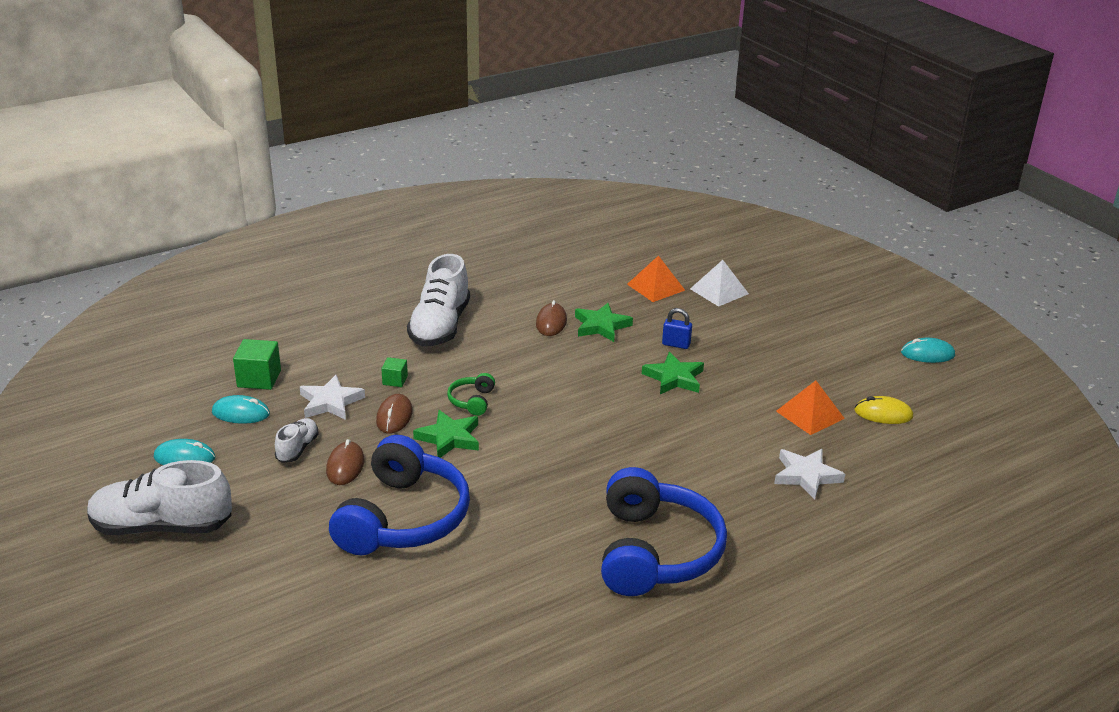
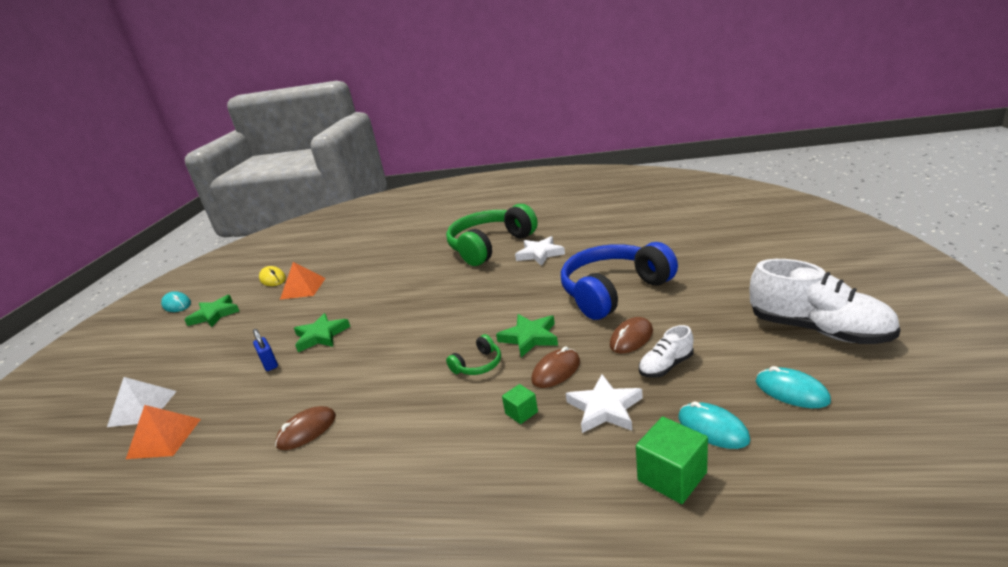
camera: 135 degrees left, 5 degrees down
white shoe [407,254,470,346] -> none
green star [575,303,633,342] -> green star moved to [184,295,240,327]
blue headphones [601,467,727,596] -> green headphones [446,204,538,266]
white star [774,449,845,500] -> white star moved to [515,236,565,266]

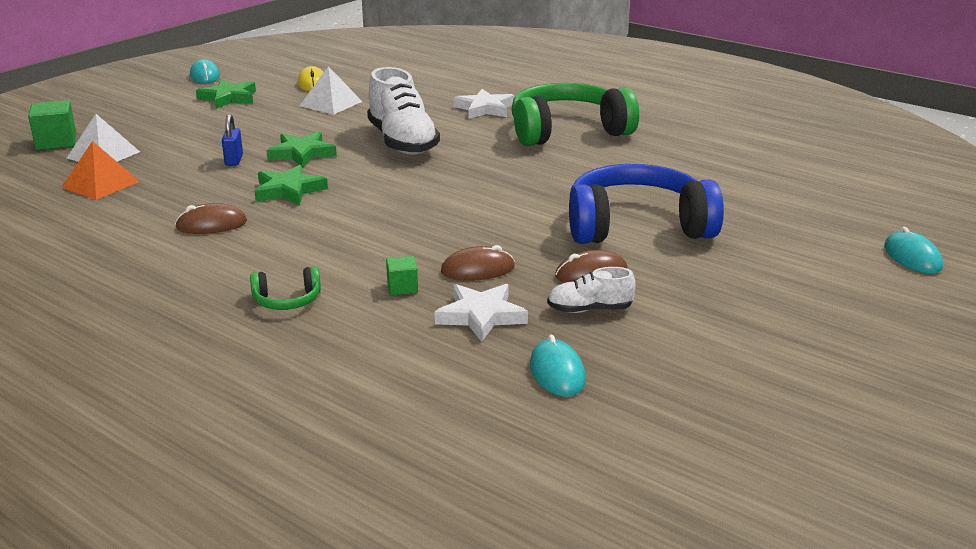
camera: 25 degrees right, 0 degrees up
orange pyramid [280,262,325,300] -> white pyramid [300,66,363,114]
green headphones [446,334,501,375] -> green headphones moved to [250,266,321,310]
green star [496,314,558,357] -> green star moved to [254,165,328,205]
white star [515,236,565,266] -> white star moved to [454,89,514,119]
green cube [636,417,708,504] -> green cube moved to [28,100,76,150]
white shoe [750,259,901,344] -> white shoe moved to [367,67,440,155]
turquoise mouse [756,366,831,408] -> turquoise mouse moved to [884,227,943,274]

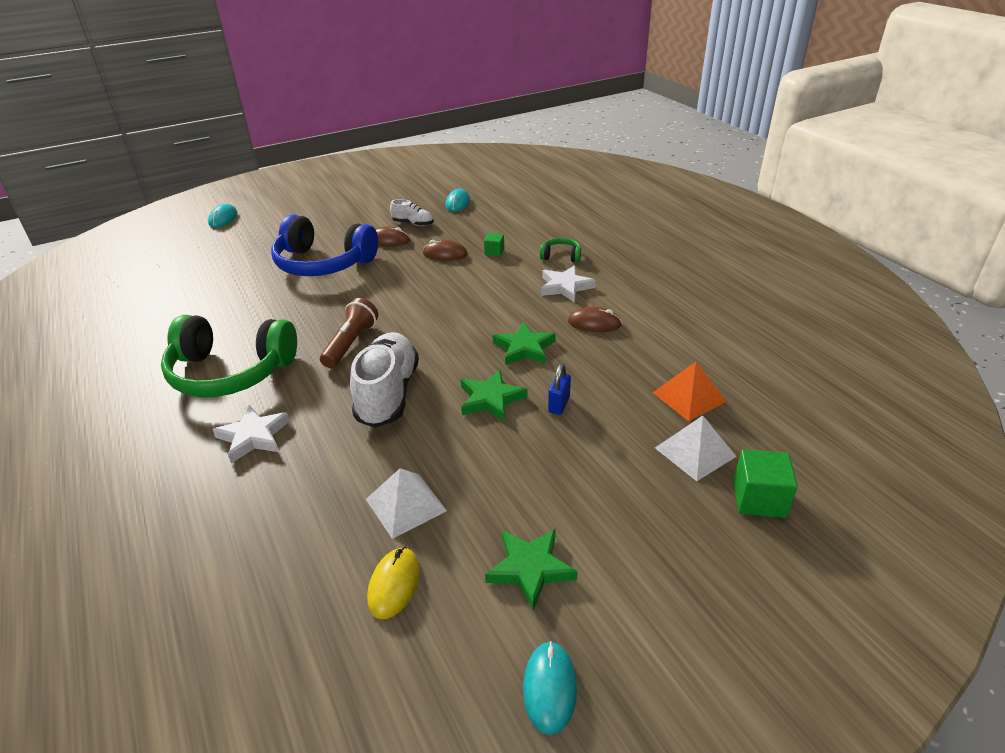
camera: 155 degrees left, 10 degrees up
white star [434,284,528,342] -> white star moved to [541,265,596,302]
none -> brown flashlight [320,298,378,368]

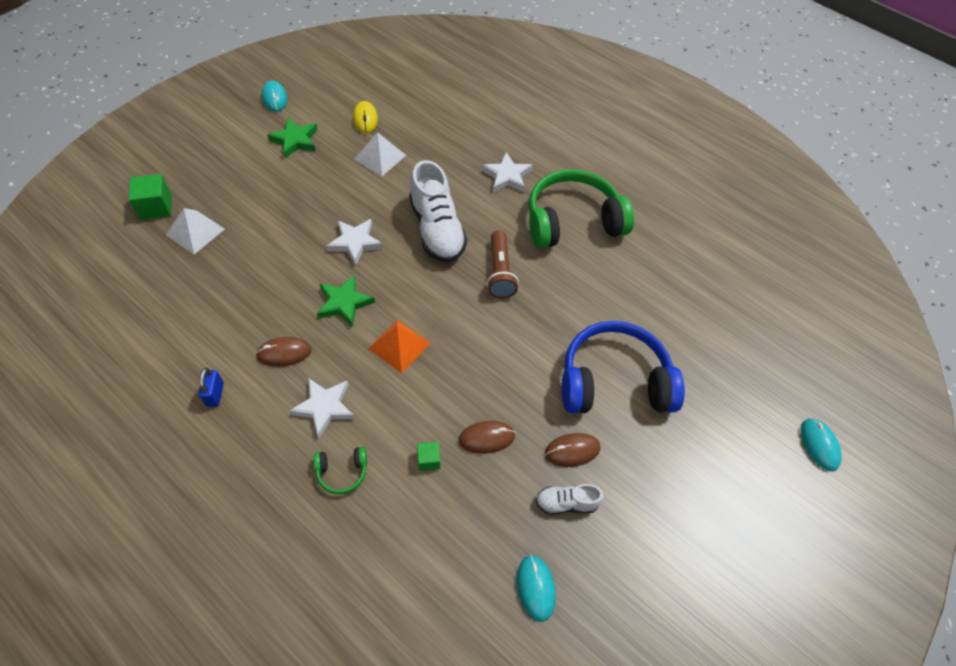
camera: 155 degrees right, 20 degrees up
green star [461,369,527,422] -> white star [326,219,383,266]
blue padlock [548,364,571,415] -> blue padlock moved to [199,368,224,407]
orange pyramid [653,362,727,421] -> orange pyramid moved to [368,320,430,373]

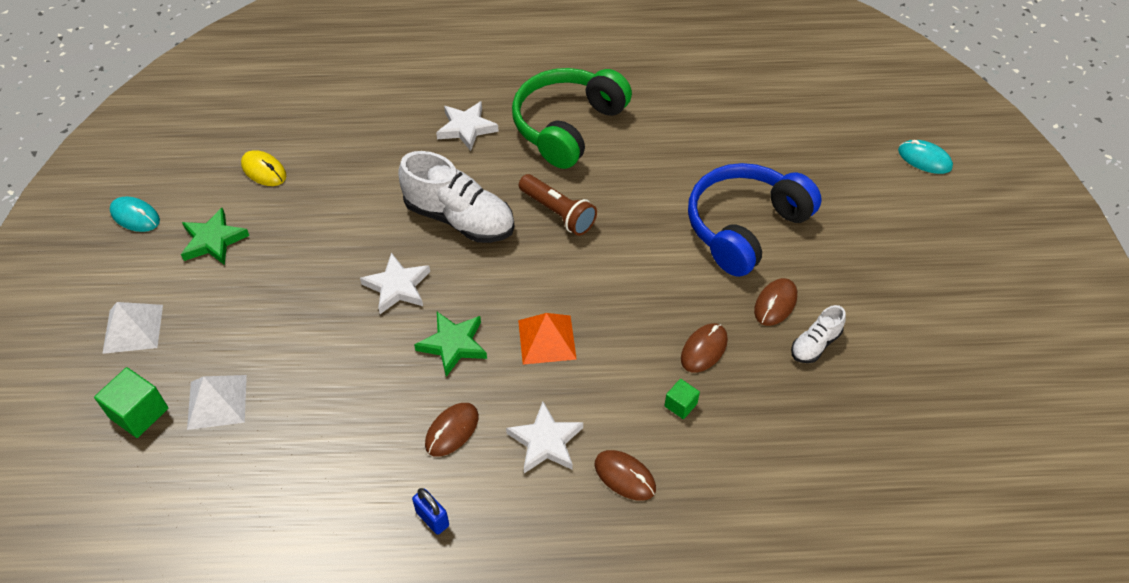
camera: 40 degrees left, 5 degrees down
green headphones [313,447,367,494] -> brown mouse [595,450,656,501]
white pyramid [354,132,406,176] -> white pyramid moved to [102,302,163,354]
turquoise mouse [517,555,556,622] -> none

